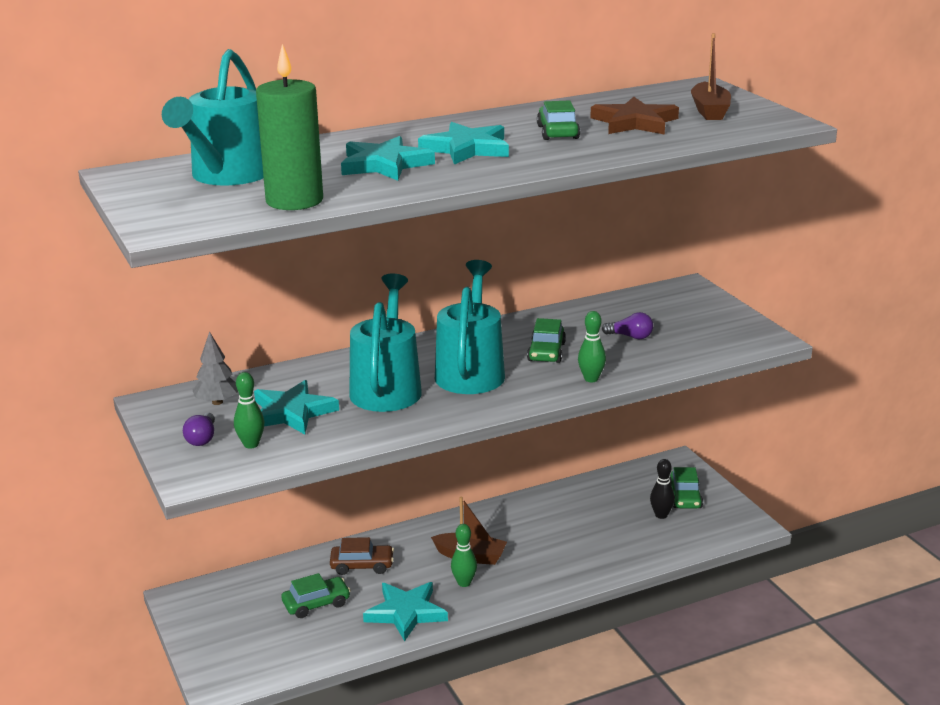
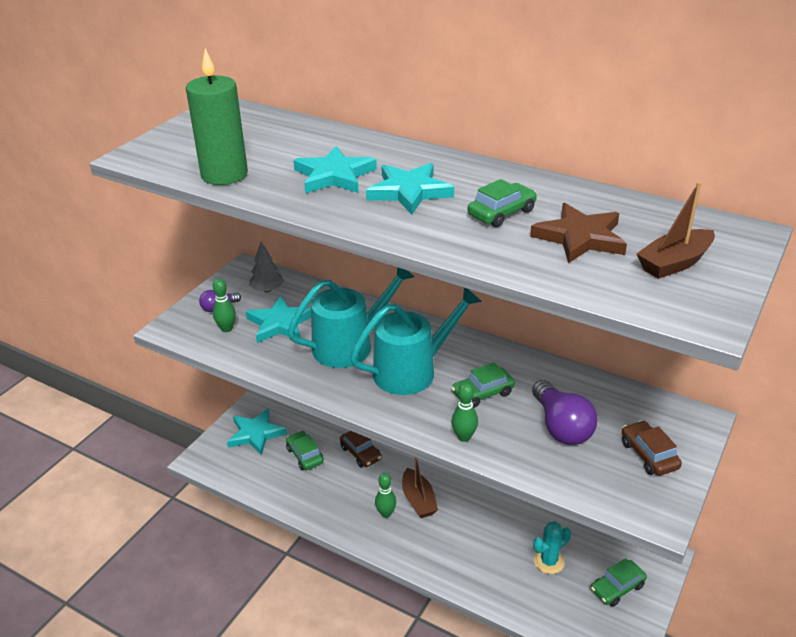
camera: 55 degrees right, 10 degrees up
turquoise watering can [162,49,264,186] -> none
green car [281,573,351,618] -> green car turned 150 degrees counterclockwise [286,431,324,470]
turquoise star [363,582,448,641] -> turquoise star moved to [227,408,287,456]
purple light bulb [602,312,653,339] -> purple light bulb [532,380,598,445], size x1.87
black bowling pin [650,459,675,519] -> none
none -> turquoise cactus [533,521,571,574]
none -> brown car [622,420,682,476]

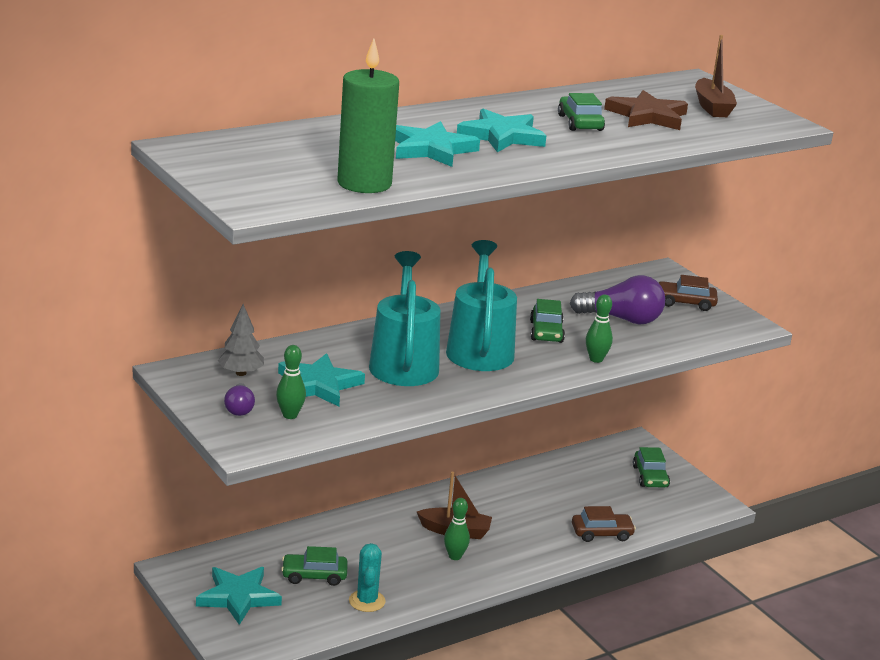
camera: 65 degrees left, 10 degrees down
brown car [340,431,382,468] -> brown car moved to [572,506,636,542]
turquoise cactus [533,521,571,574] -> turquoise cactus moved to [349,543,386,612]

